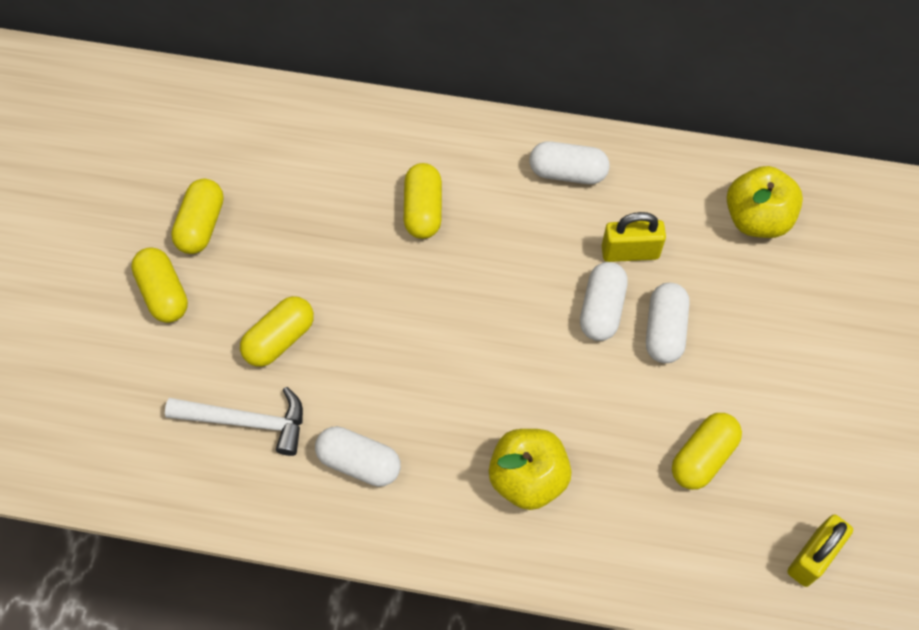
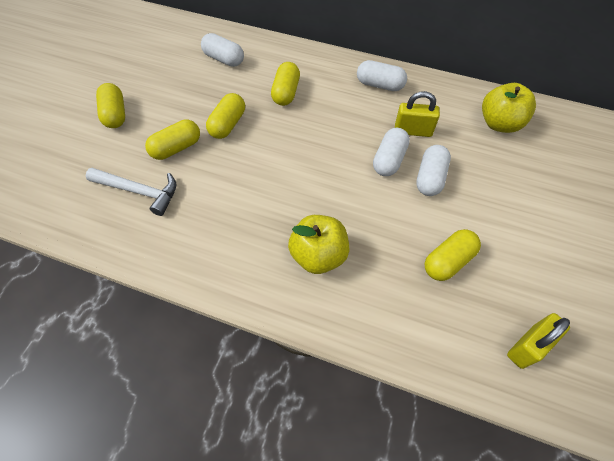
camera: 10 degrees right, 5 degrees down
yellow capsule [171,179,224,254] -> yellow capsule moved to [206,93,245,139]
white capsule [315,426,401,487] -> white capsule moved to [201,33,244,67]

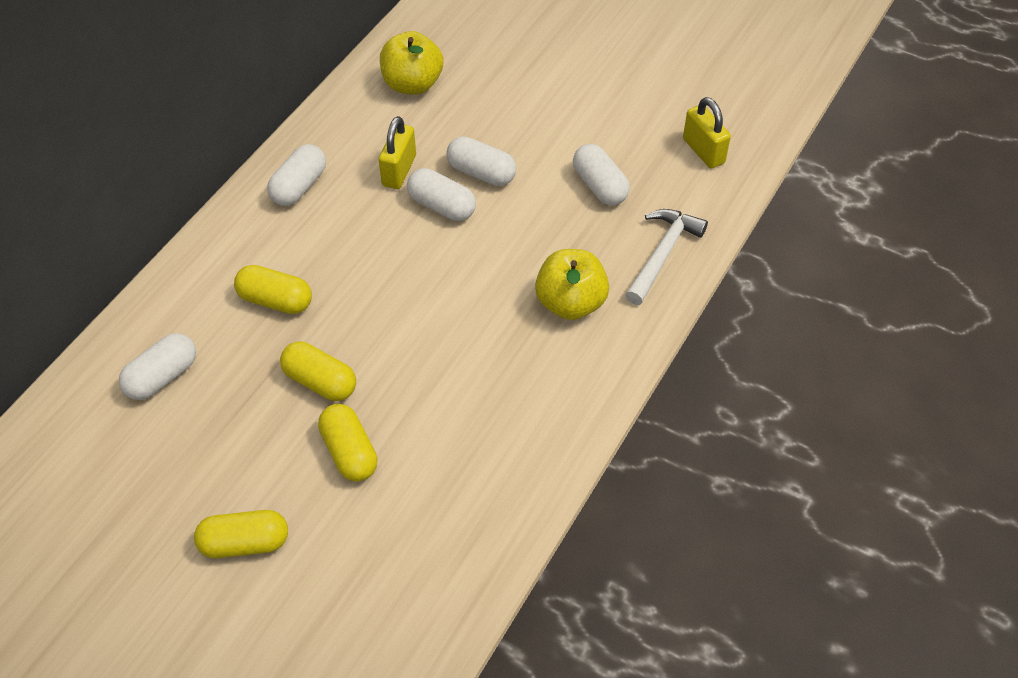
camera: 80 degrees left, 5 degrees down
white hammer [86,168,176,216] -> white hammer moved to [625,209,708,305]
yellow capsule [425,229,481,281] -> white capsule [573,144,630,205]

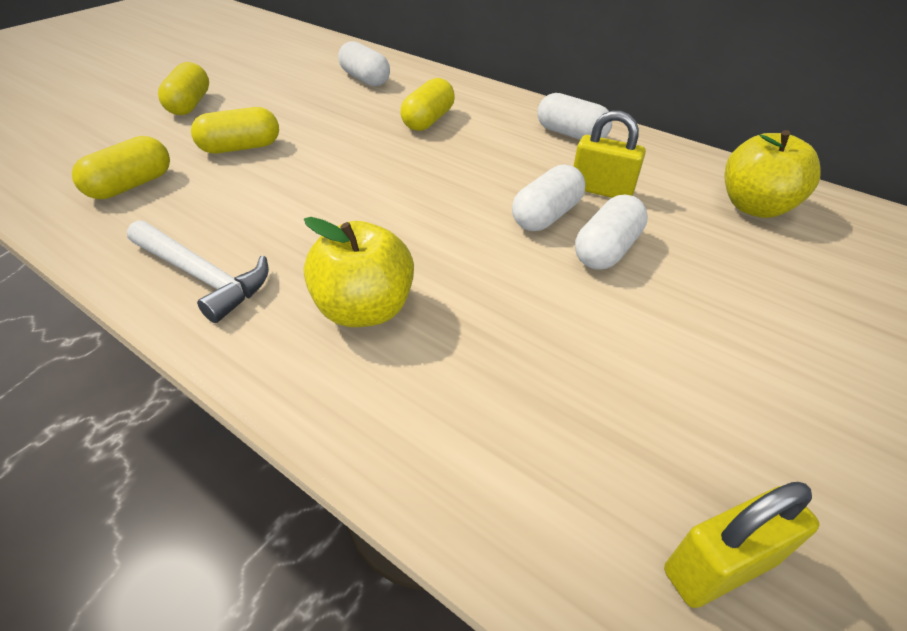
camera: 95 degrees right, 10 degrees down
yellow capsule [280,342,356,401] -> yellow capsule moved to [72,136,170,199]
white capsule [573,144,630,205] -> none
white hammer [625,209,708,305] -> white hammer moved to [127,220,269,323]

